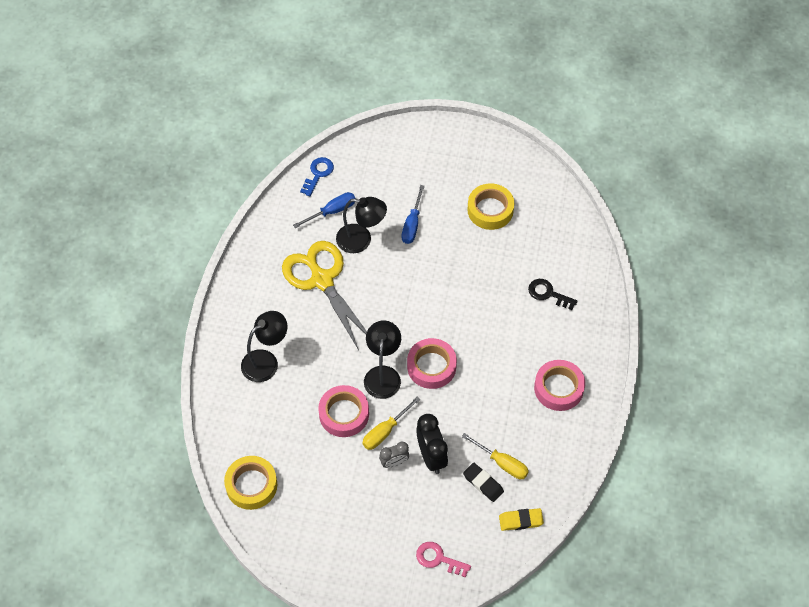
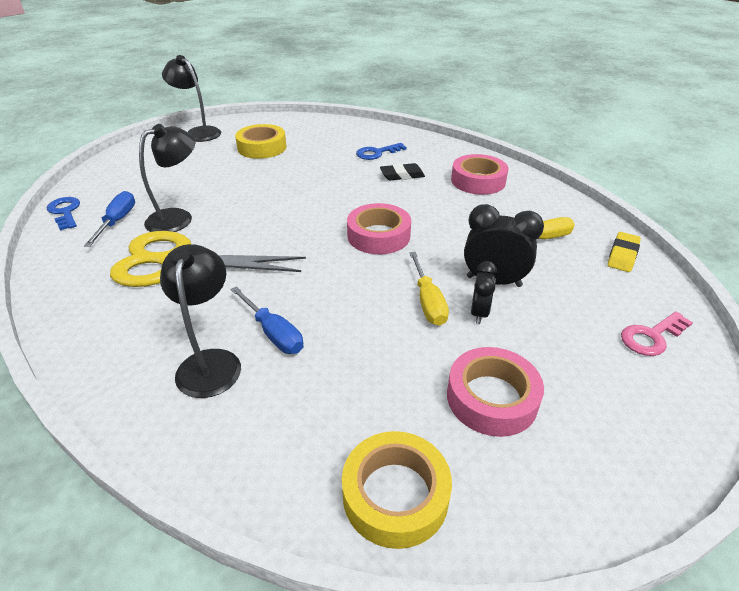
camera: 55 degrees left, 20 degrees down
pink tape [318,385,369,437] -> pink tape moved to [447,347,544,437]
black lamp [364,320,401,399] -> black lamp moved to [162,55,221,142]
grey clock [379,442,409,468] -> black clock [471,261,497,324]
blue screwdriver [401,185,424,244] -> blue screwdriver moved to [230,286,303,354]
black eraser [463,463,504,502] -> black eraser moved to [380,163,425,180]
black key [528,279,578,310] -> blue key [356,143,407,160]

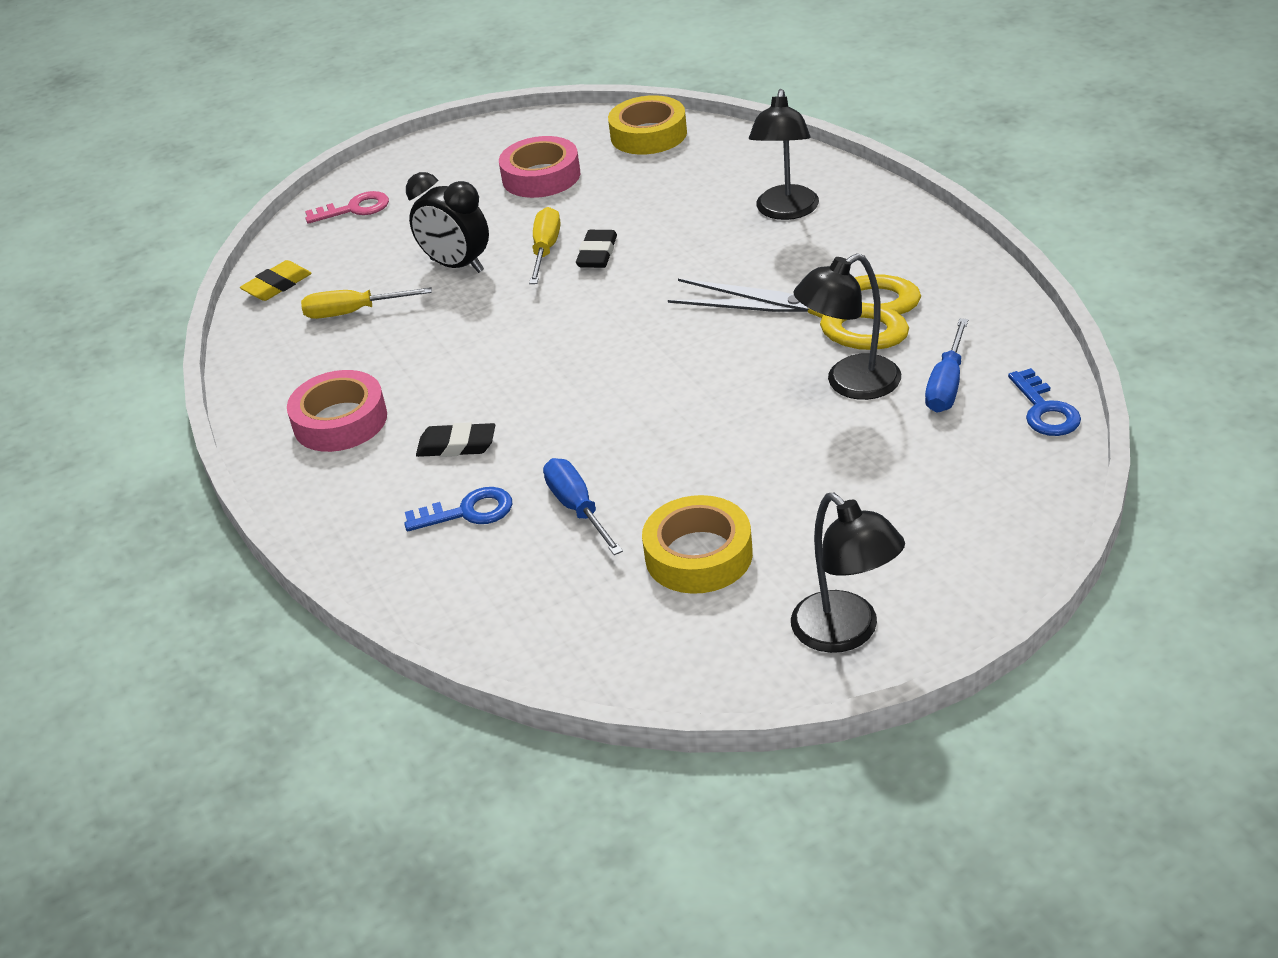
camera: 160 degrees left, 0 degrees up
blue screwdriver [230,286,303,354] -> blue screwdriver moved to [543,458,623,555]
pink tape [347,203,411,254] -> none
black clock [471,261,497,324] -> none
none -> black eraser [576,230,617,268]

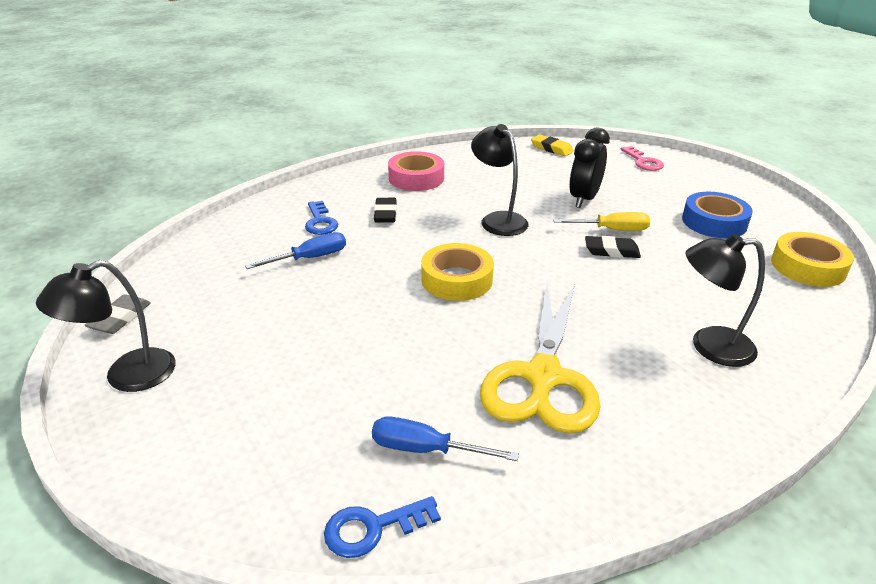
camera: 80 degrees right, 5 degrees down
yellow screwdriver [301,287,432,319] -> none
pink tape [499,136,580,198] -> blue tape [682,192,753,238]
yellow tape [642,495,753,594] -> yellow tape moved to [421,243,494,301]
black lamp [794,253,901,400] -> black lamp moved to [471,124,529,236]
none -> grey eraser [85,294,151,334]

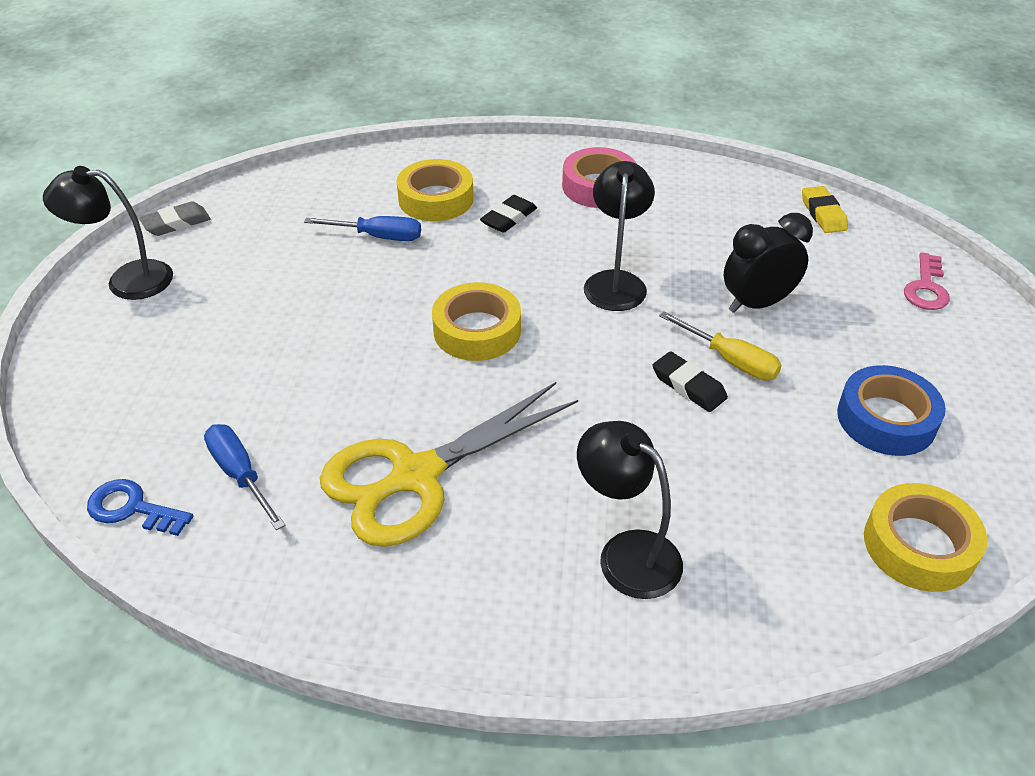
camera: 40 degrees right, 10 degrees up
blue key [305,201,338,235] -> yellow tape [397,159,474,221]

